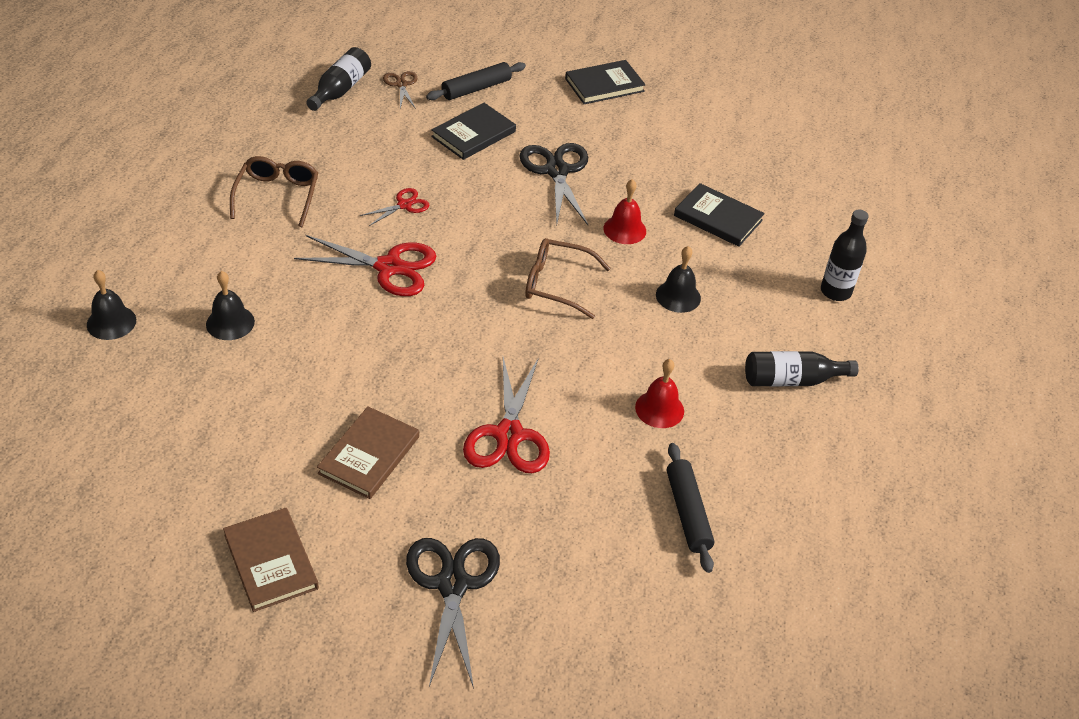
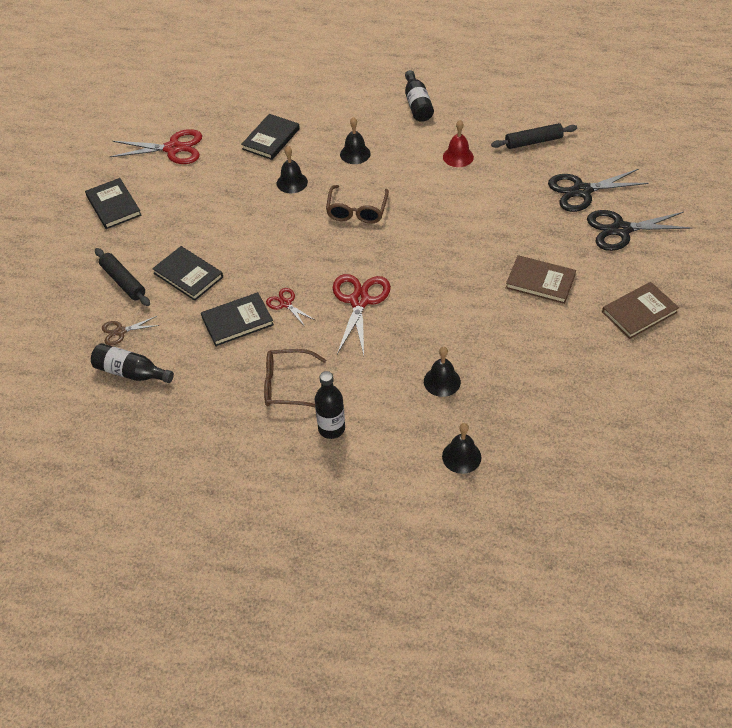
camera: 90 degrees left, 5 degrees up
red scissors [463,357,550,473] -> red scissors moved to [109,129,202,164]
black scissors [519,143,588,225] -> black scissors moved to [548,169,649,212]
red bell [604,179,646,244] -> black bell [277,146,308,193]
black bottle [821,210,869,301] -> black bottle moved to [315,371,345,439]
none -> black book [201,292,274,346]

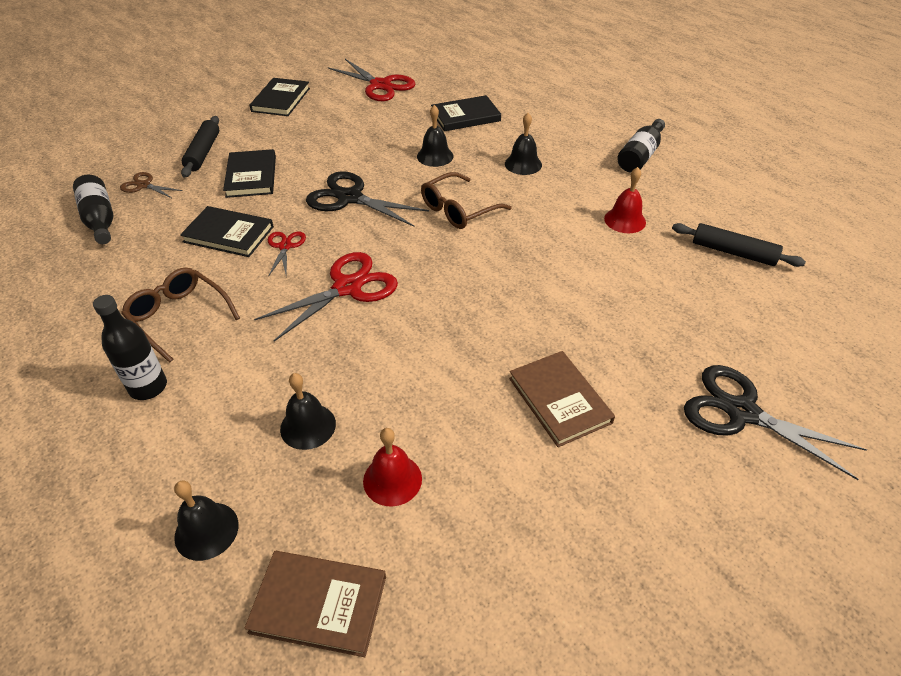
camera: 40 degrees right, 5 degrees down
black scissors [548,169,649,212] -> black scissors moved to [306,171,429,227]
brown book [602,282,679,339] -> brown book moved to [245,551,386,657]
none -> red bell [363,428,422,507]

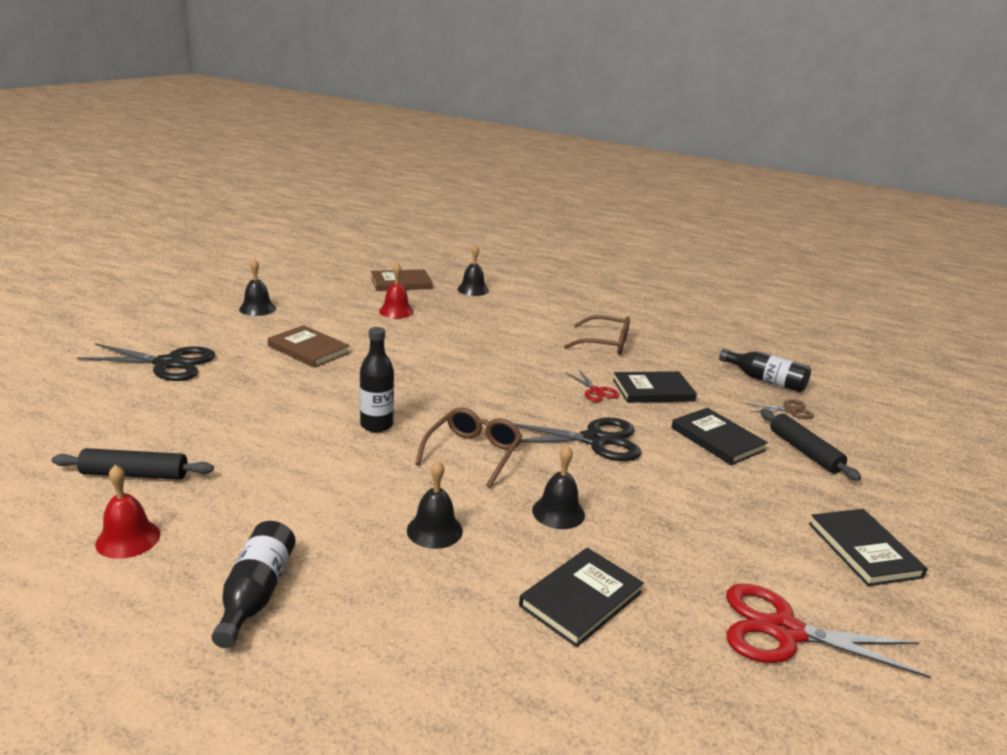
camera: 150 degrees right, 20 degrees down
black bottle [93,295,167,400] -> black bottle moved to [360,327,394,432]
red scissors [254,252,398,341] -> none
black bell [280,373,336,450] -> black bell moved to [239,259,276,316]
red bell [604,167,646,233] -> red bell moved to [95,465,160,559]

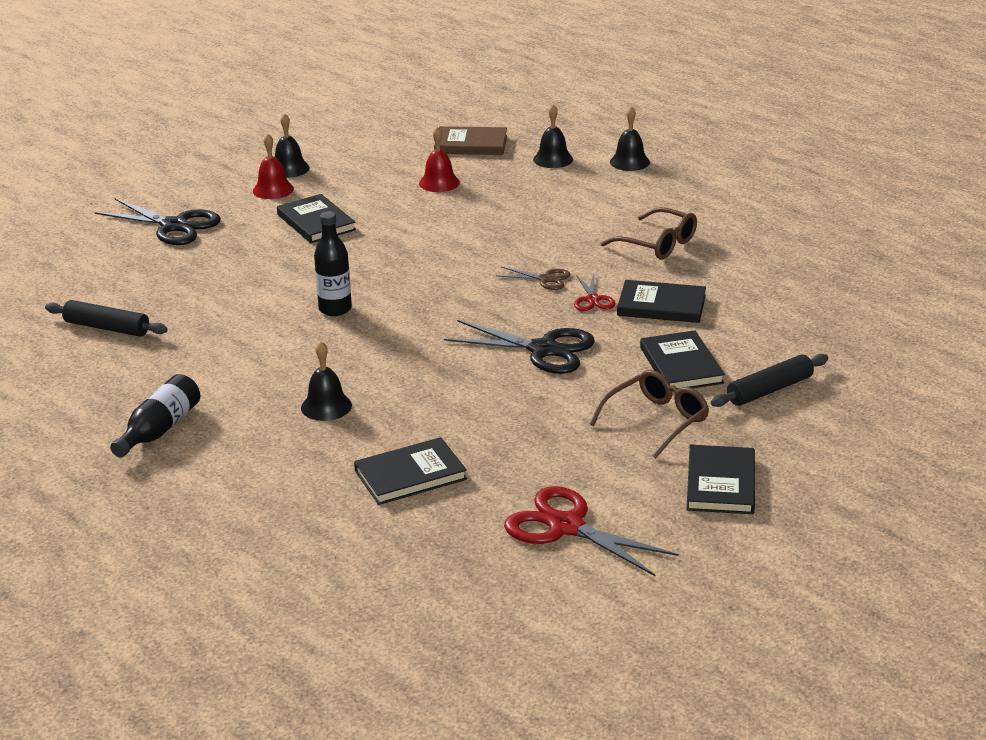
camera: 25 degrees right, 5 degrees up
red bell [95,465,160,559] -> red bell moved to [253,134,294,199]
brown book [268,325,350,368] -> black book [277,194,356,243]
brown glasses [415,408,522,488] -> brown glasses moved to [590,370,709,458]
black bell [532,445,585,529] -> black bell moved to [610,107,650,171]
black bottle [719,349,811,392] -> none
brown scissors [744,400,814,419] -> brown scissors moved to [497,267,571,290]
black rolling pin [760,409,861,481] -> black rolling pin turned 60 degrees clockwise [711,354,828,407]

